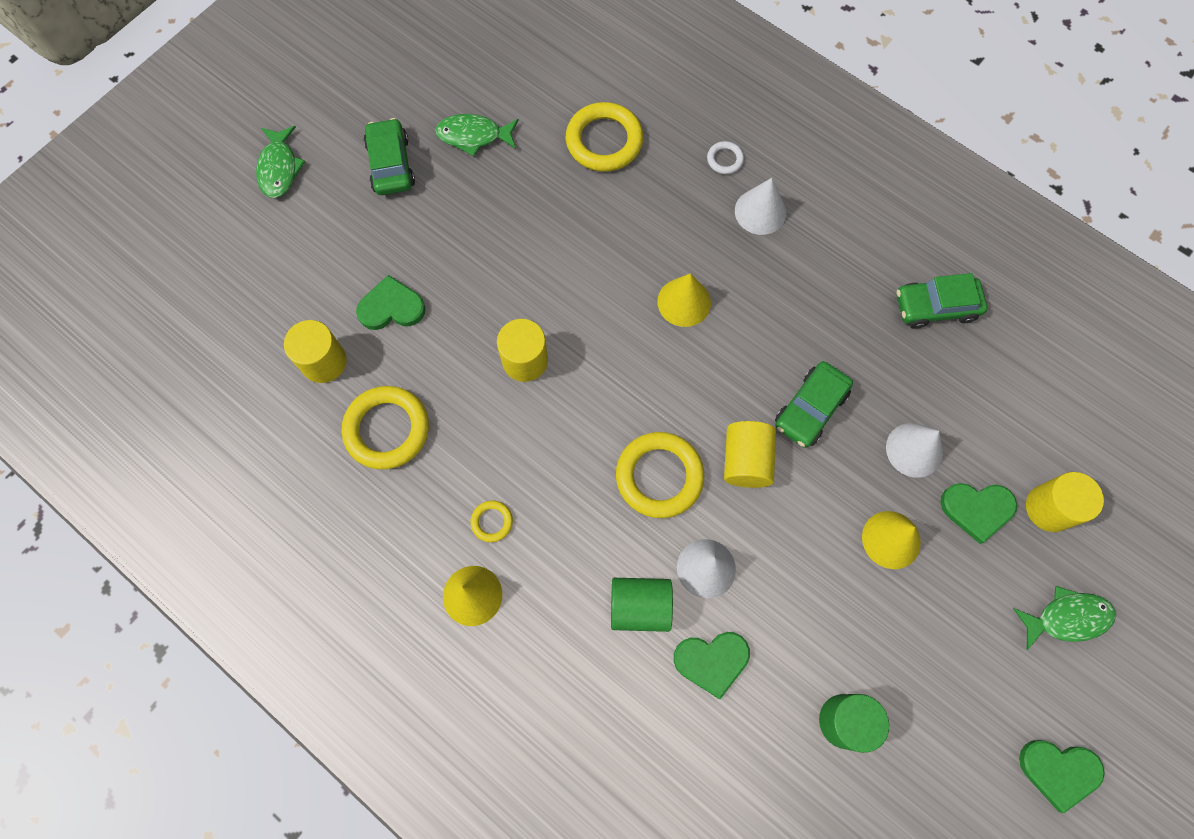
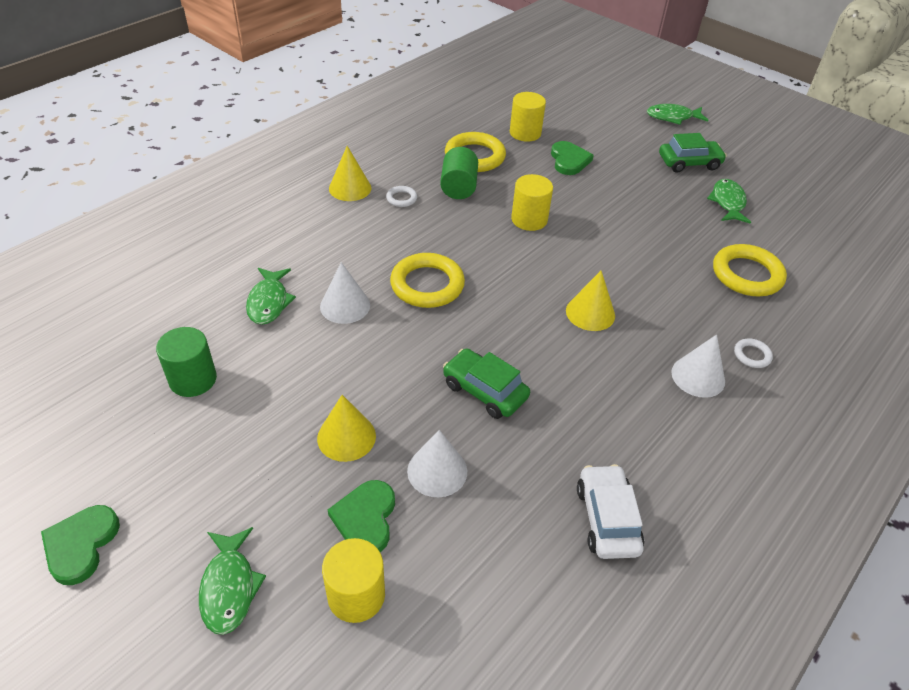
camera: 90 degrees right, 25 degrees down
yellow ring [471,501,513,542] -> white ring [386,186,417,207]
green cylinder [611,578,673,632] -> green cylinder moved to [440,147,478,199]
green heart [674,632,750,699] -> green fish [246,268,296,325]
yellow cylinder [724,421,776,488] -> none
green car [897,273,987,329] -> white car [577,464,644,559]

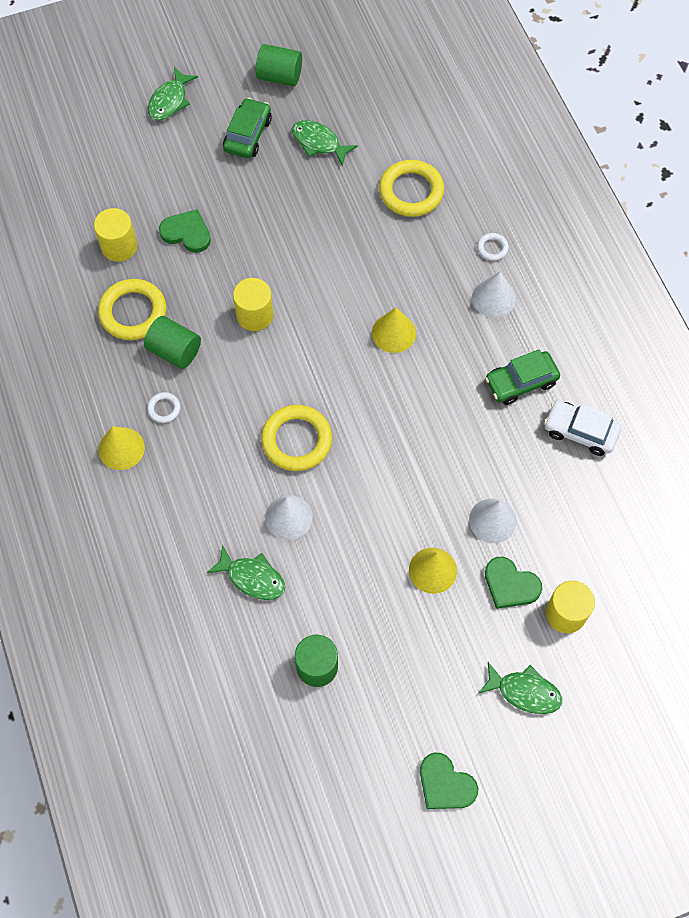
camera: 60 degrees left, 20 degrees up
green car [443,348,530,419] -> green car moved to [485,349,560,405]
none -> green cylinder [256,44,302,86]

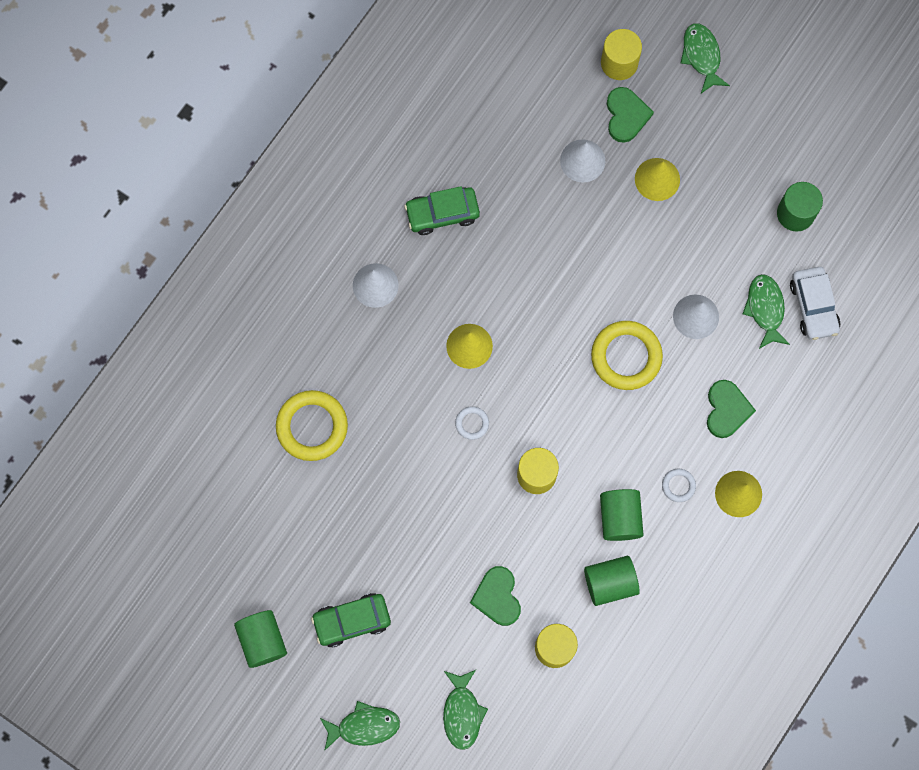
camera: 125 degrees left, 10 degrees up
yellow ring [98,279,166,340] -> green cylinder [584,556,640,606]
green fish [292,120,358,166] -> green fish moved to [443,670,488,750]
green heart [420,752,478,809] -> green heart moved to [707,380,756,438]
white ring [477,233,509,261] -> white ring moved to [455,406,489,440]
green car [485,349,560,405] -> green car turned 135 degrees clockwise [404,186,480,235]
white car [544,400,621,456] -> white car moved to [790,267,841,340]

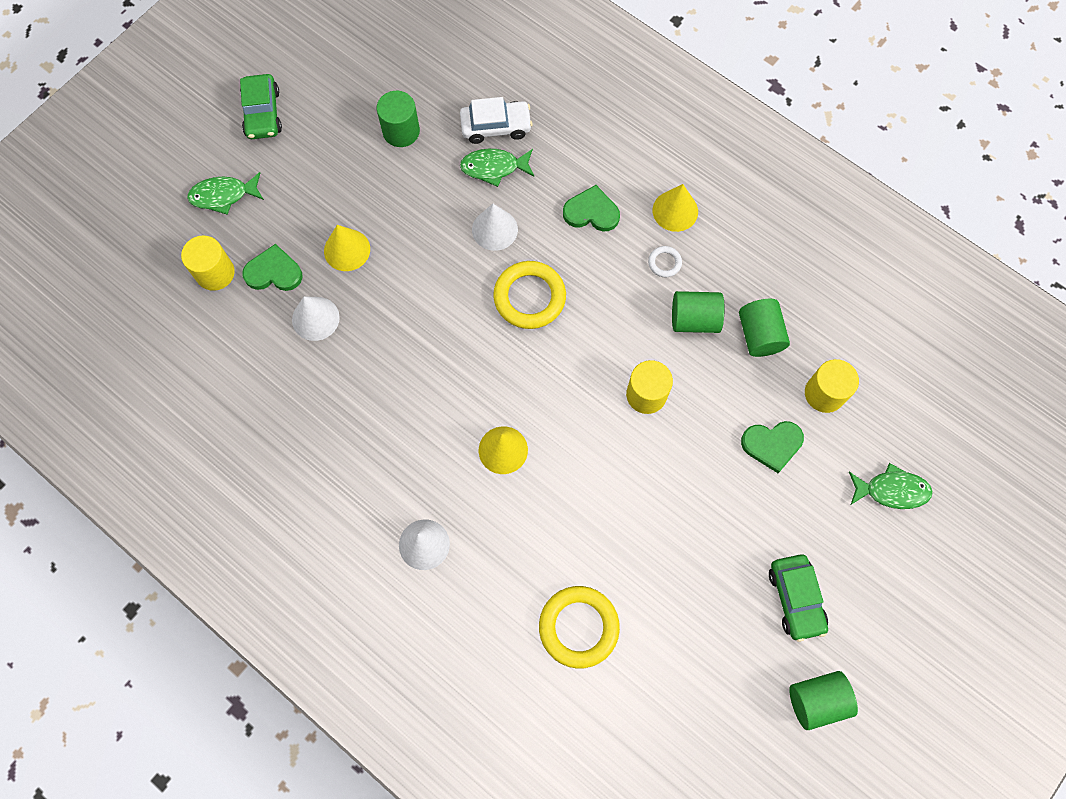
camera: 85 degrees left, 5 degrees down
green fish [320,701,400,751] -> none
green car [404,186,480,235] -> green car moved to [240,74,282,139]
white ring [455,406,489,440] -> none

